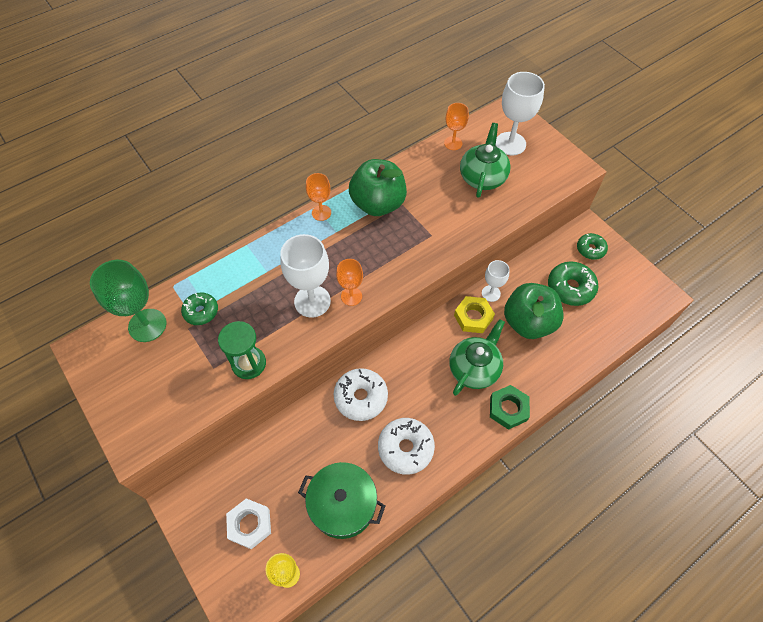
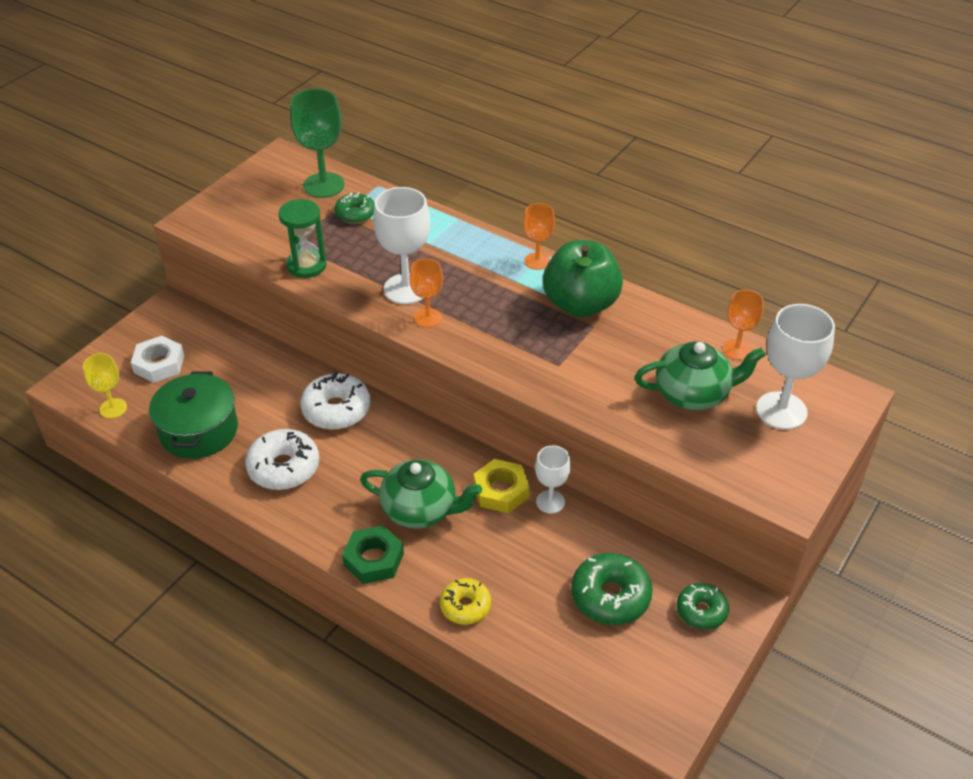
camera: 70 degrees right, 15 degrees down
green apple [504,283,564,339] -> none
none -> yellow donut [440,578,491,625]

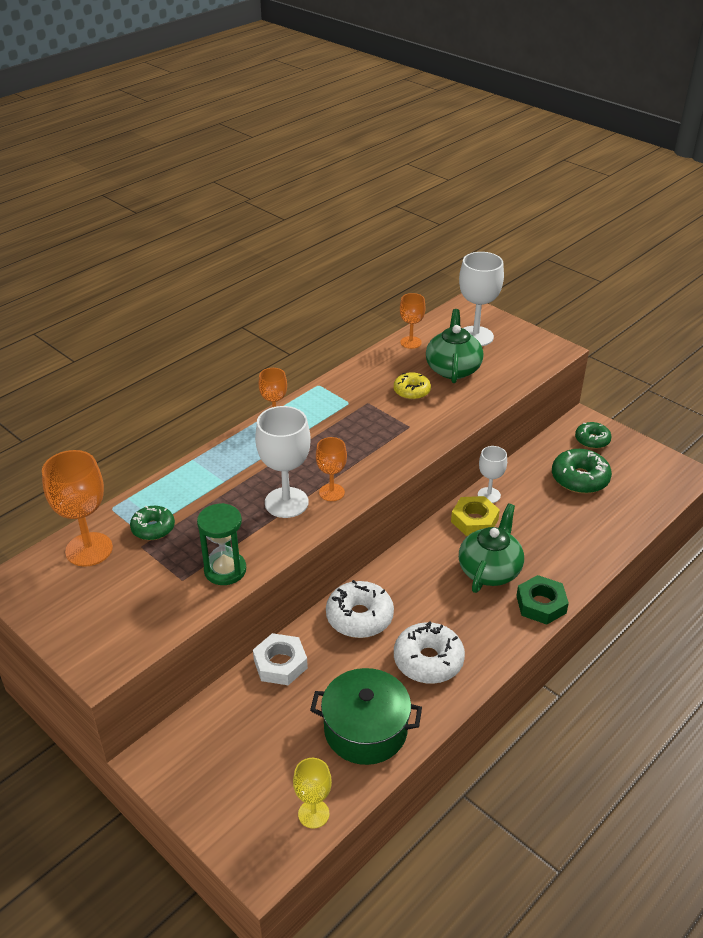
camera: 80 degrees left, 5 degrees down
white nut [131,336,185,383] -> white nut moved to [253,633,308,685]
green goblet [290,89,344,198] -> orange goblet [42,450,113,567]
yellow donut [440,578,491,625] -> yellow donut moved to [394,372,431,400]
green apple [543,240,623,318] -> none

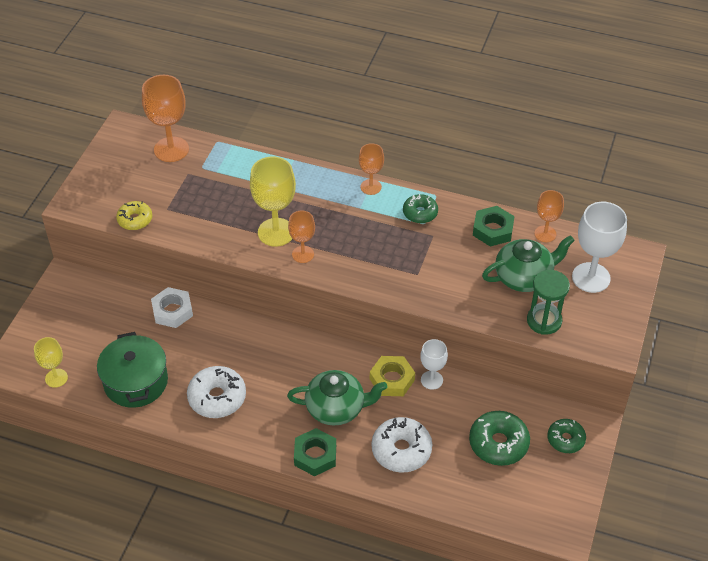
camera: 65 degrees right, 10 degrees up
green donut [130,506,175,540] -> green donut moved to [403,194,438,223]
green hourglass [197,503,246,585] -> green hourglass moved to [527,270,570,335]
white goblet [255,406,311,518] -> yellow goblet [250,157,296,246]
white donut [326,580,394,638] -> white donut moved to [371,417,432,473]
yellow donut [394,372,431,400] -> yellow donut moved to [116,201,152,230]
none -> green nut [473,206,515,247]

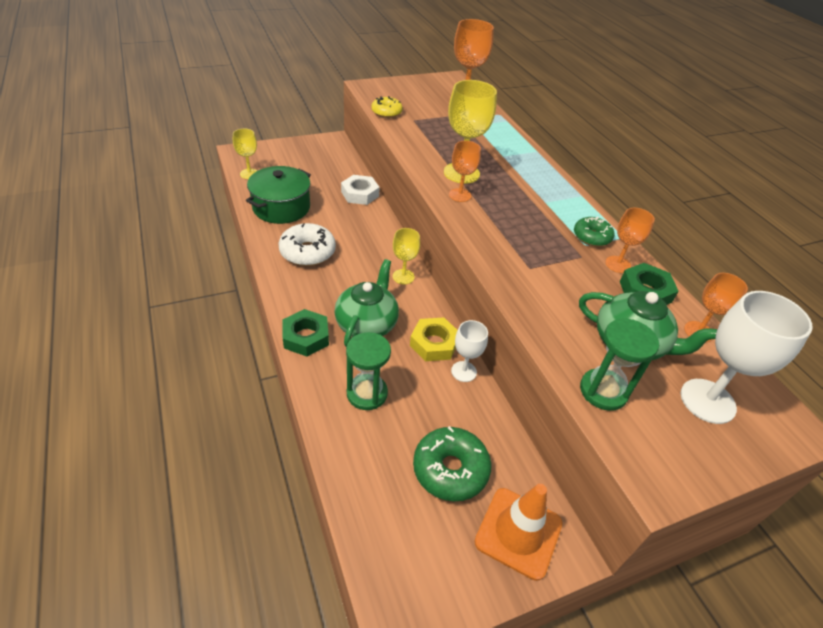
camera: 45 degrees right, 5 degrees down
green teapot [287,370,387,425] -> green teapot turned 120 degrees counterclockwise [334,259,399,347]
orange goblet [359,143,384,195] -> orange goblet moved to [605,208,655,273]
white donut [371,417,432,473] -> green hourglass [346,332,391,410]
green donut [547,419,586,453] -> orange traffic cone [474,484,562,581]
none -> yellow goblet [393,228,420,284]

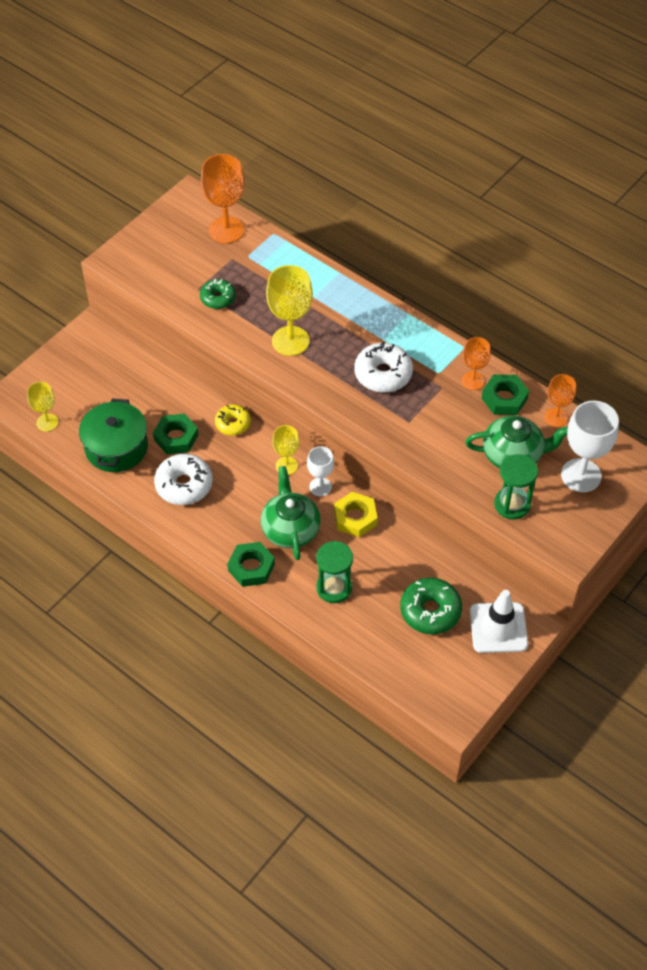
camera: 25 degrees left, 10 degrees up
white nut [341,175,380,205] -> none
yellow donut [371,96,403,118] -> yellow donut moved to [215,404,251,435]
orange goblet [449,141,481,202] -> none
white goblet [451,320,488,382] -> white goblet moved to [307,446,334,496]
orange traffic cone [474,484,562,581] -> white traffic cone [470,590,528,653]
green donut [574,217,614,247] -> green donut moved to [200,279,236,309]
none -> green nut [153,414,198,454]
none -> white donut [354,342,413,393]

